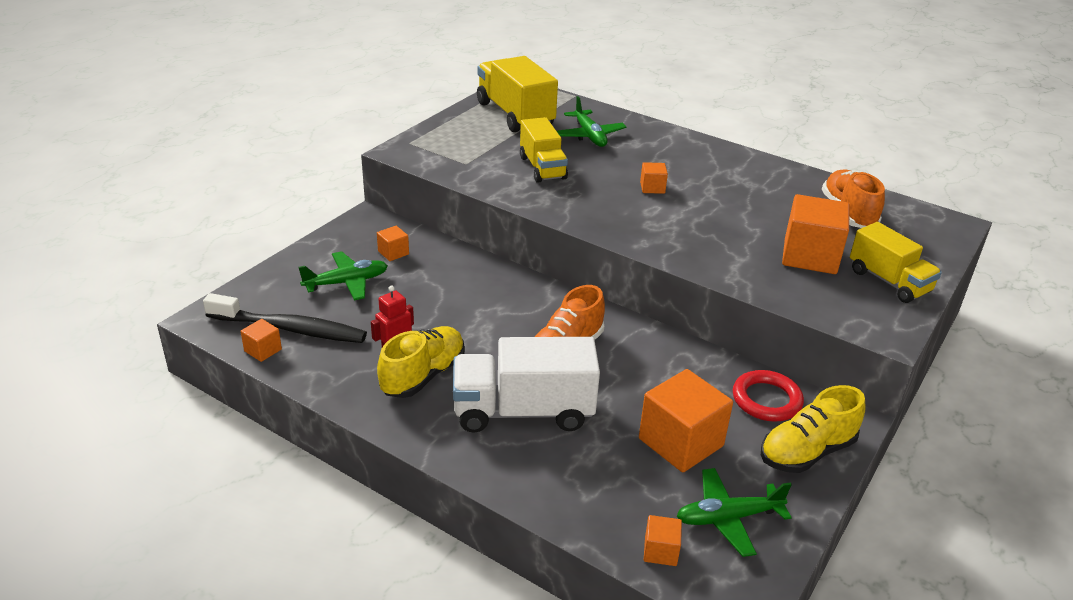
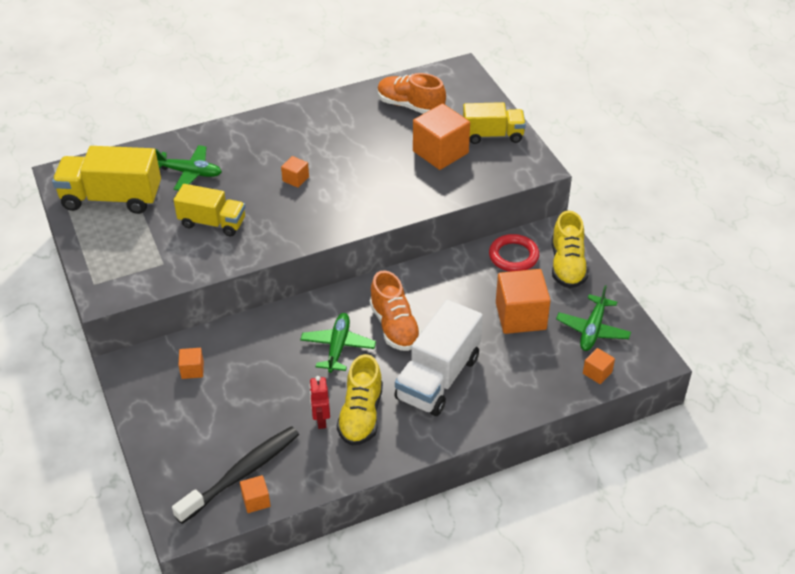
camera: 55 degrees left, 10 degrees up
green plane [299,251,388,300] -> green plane moved to [300,313,376,373]
yellow shoe [377,326,465,398] -> yellow shoe turned 150 degrees counterclockwise [337,354,383,446]

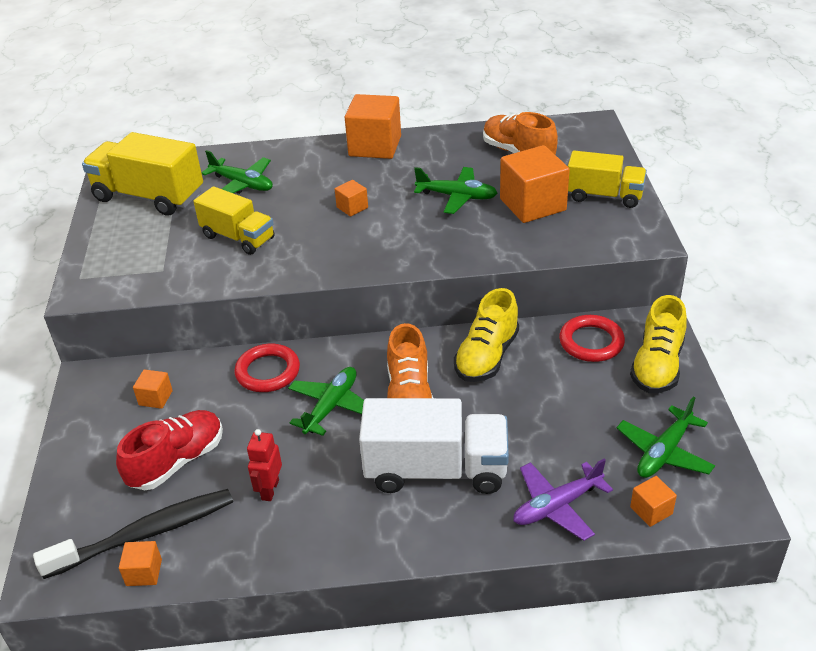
camera: 20 degrees right, 5 degrees down
yellow shoe [337,354,383,446] -> yellow shoe moved to [454,288,519,382]
white truck [394,299,483,416] -> white truck turned 135 degrees counterclockwise [359,398,509,494]
orange cube [496,269,551,334] -> orange cube moved to [345,94,401,159]
none -> red shoe [116,410,223,490]
none -> red ring [234,344,300,392]
none -> green plane [414,167,497,214]
none -> purple plane [513,459,613,541]

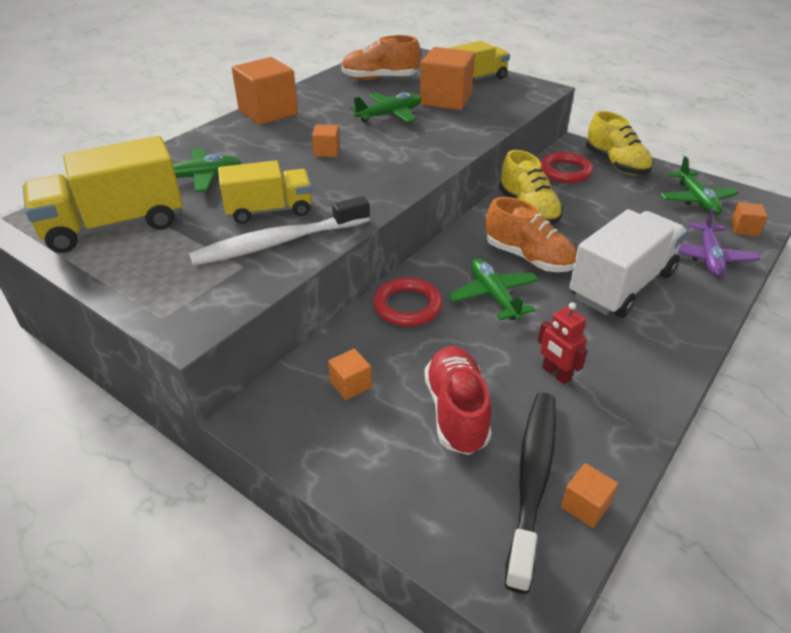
camera: 50 degrees left, 0 degrees up
none -> white toothbrush [189,196,370,266]

